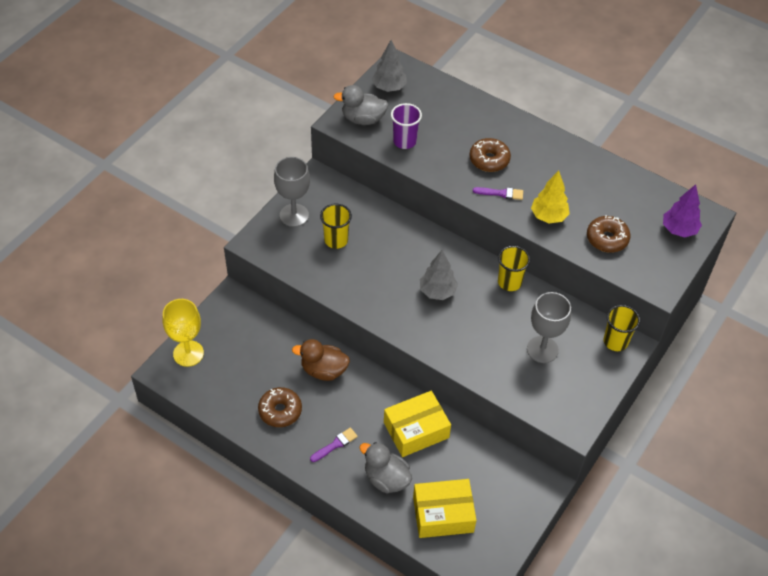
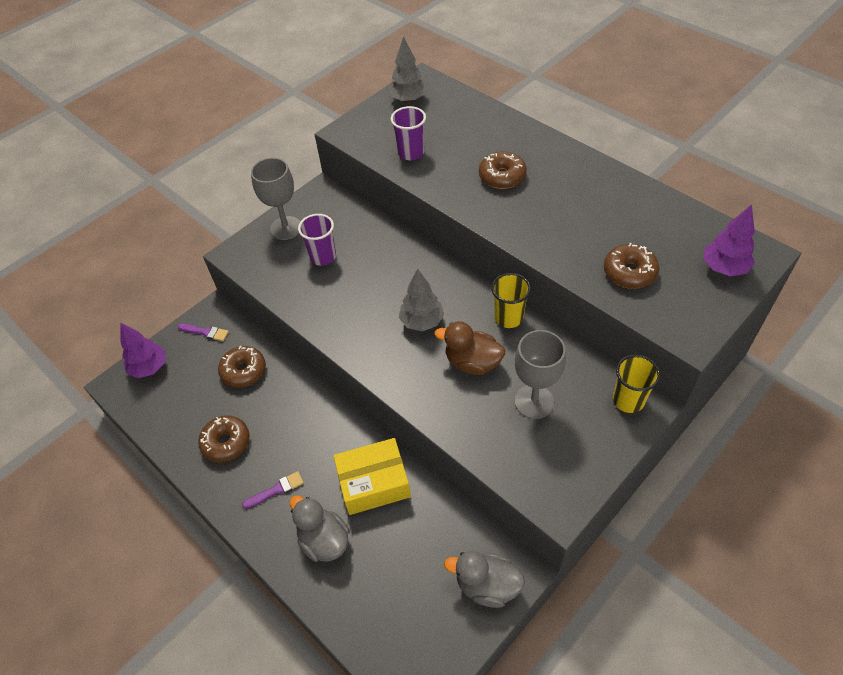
camera: 15 degrees right, 0 degrees up
yellow goblet [163,299,204,367] -> purple tree [120,323,166,378]
brown duck [292,339,350,381] -> brown duck moved to [435,321,505,375]
yellow cup [320,204,352,249] -> purple cup [298,214,336,266]
grey duck [333,85,388,125] -> grey duck moved to [444,551,525,608]
yellow box [413,479,477,538] -> none
purple brush [473,187,523,200] -> purple brush moved to [177,324,229,341]
yellow tree [531,171,570,223] -> none
none -> brown donut [218,346,266,388]

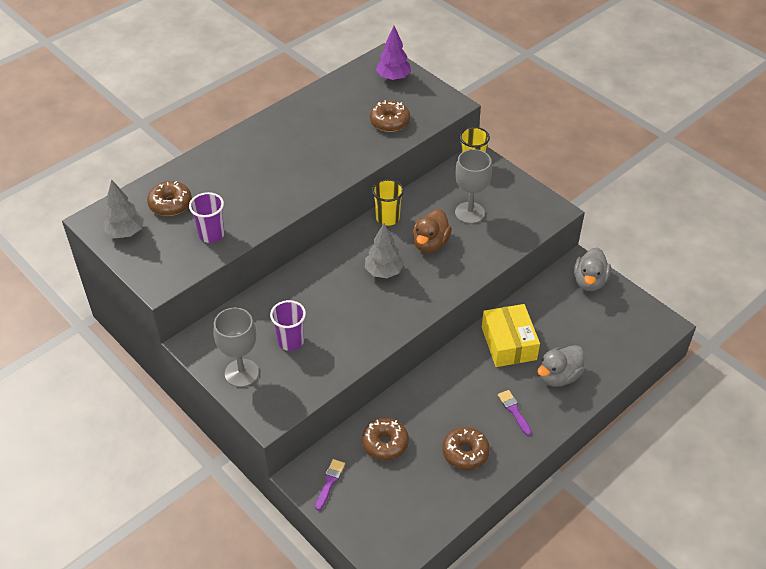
camera: 90 degrees left, 5 degrees down
purple tree [120,323,166,378] -> none
brown donut [479,151,527,189] -> brown donut moved to [147,181,192,216]

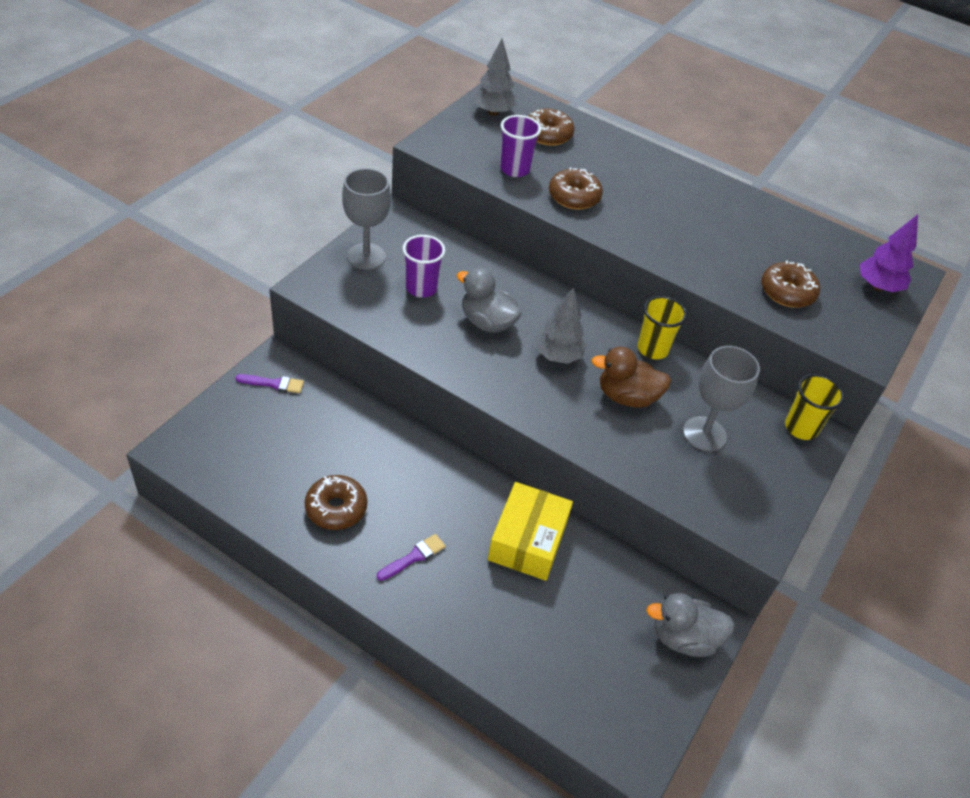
camera: 70 degrees right, 0 degrees up
brown donut [362,418,409,460] -> brown donut moved to [549,167,603,210]
yellow box [482,304,540,367] -> yellow box turned 45 degrees counterclockwise [488,482,573,581]
grey duck [537,345,584,387] -> grey duck moved to [456,268,522,333]

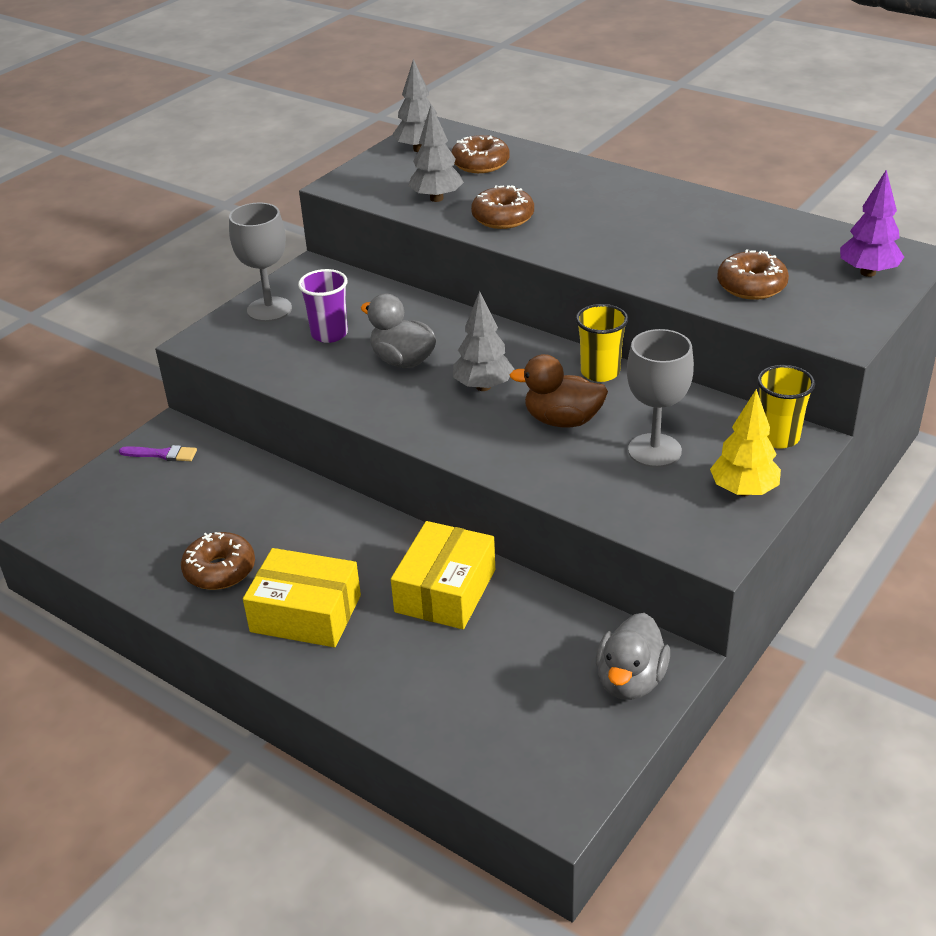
camera: 10 degrees right, 10 degrees down
purple brush [377,534,446,581] -> yellow box [243,548,361,647]
purple cup [500,115,541,177] -> grey tree [408,105,464,202]
grey duck [646,593,735,657] -> grey duck turned 75 degrees counterclockwise [596,613,670,700]
none -> yellow tree [710,389,781,496]

